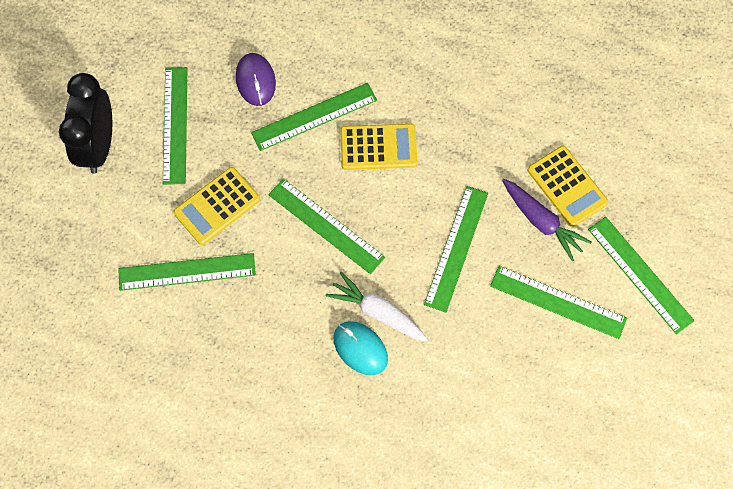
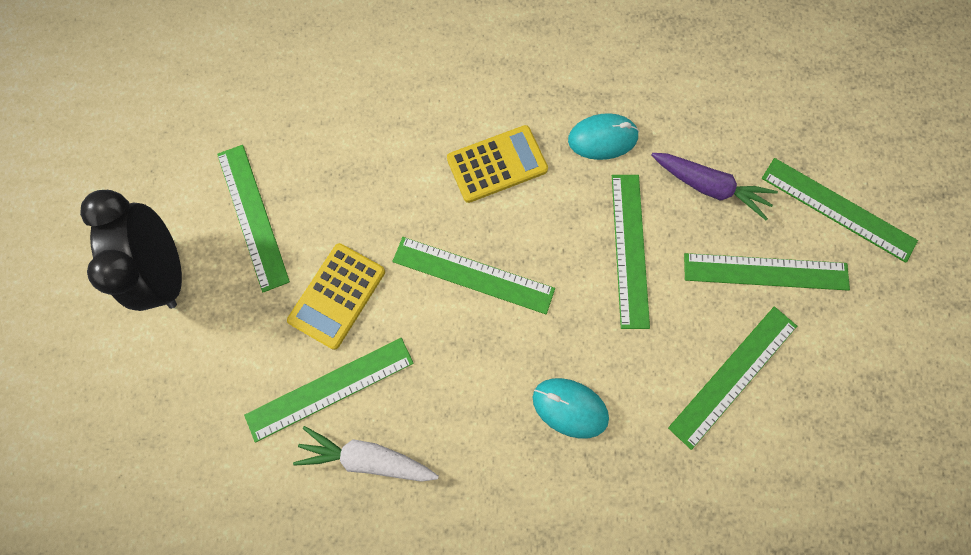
camera: 20 degrees left, 5 degrees up
purple mouse [236,53,276,106] -> none
green ruler [251,83,377,151] -> green ruler moved to [668,306,797,450]
white carrot [326,272,428,342] -> white carrot moved to [293,426,439,482]
yellow calculator [528,146,608,227] -> none
none -> turquoise mouse [568,113,639,160]

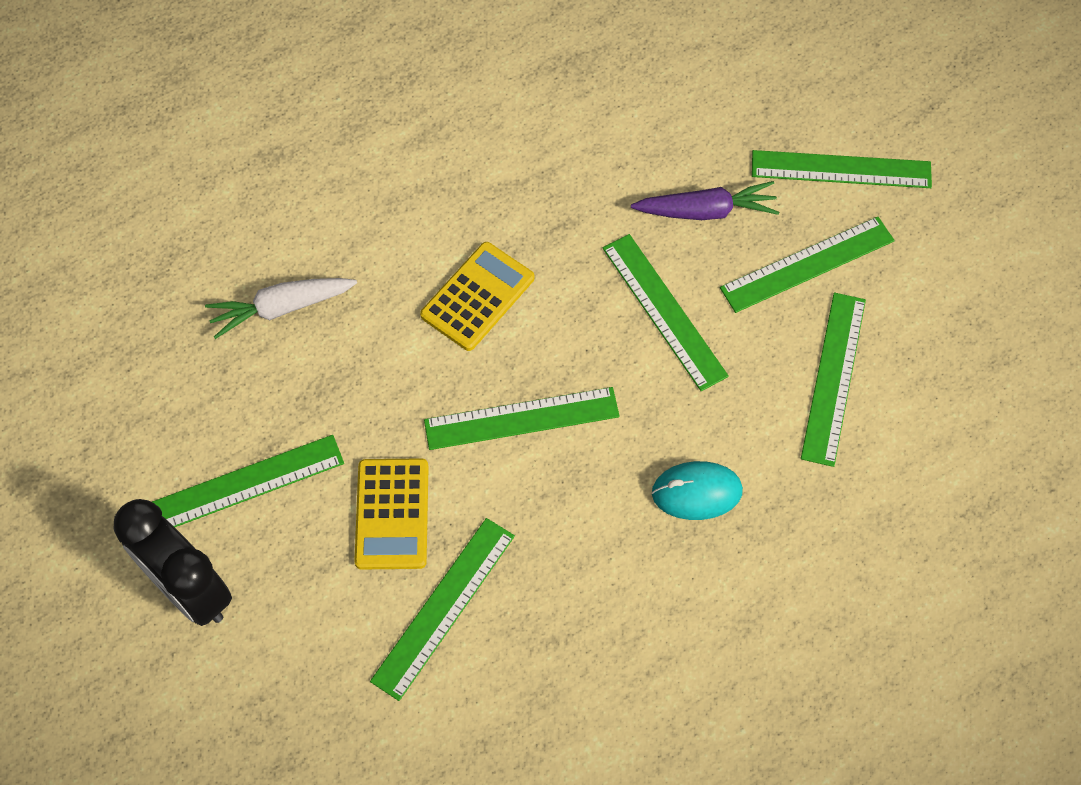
camera: 30 degrees left, 10 degrees down
green ruler [217,145,290,292] -> green ruler turned 60 degrees counterclockwise [152,435,344,527]
white carrot [293,426,439,482] -> white carrot moved to [205,278,357,339]
turquoise mouse [568,113,639,160] -> none

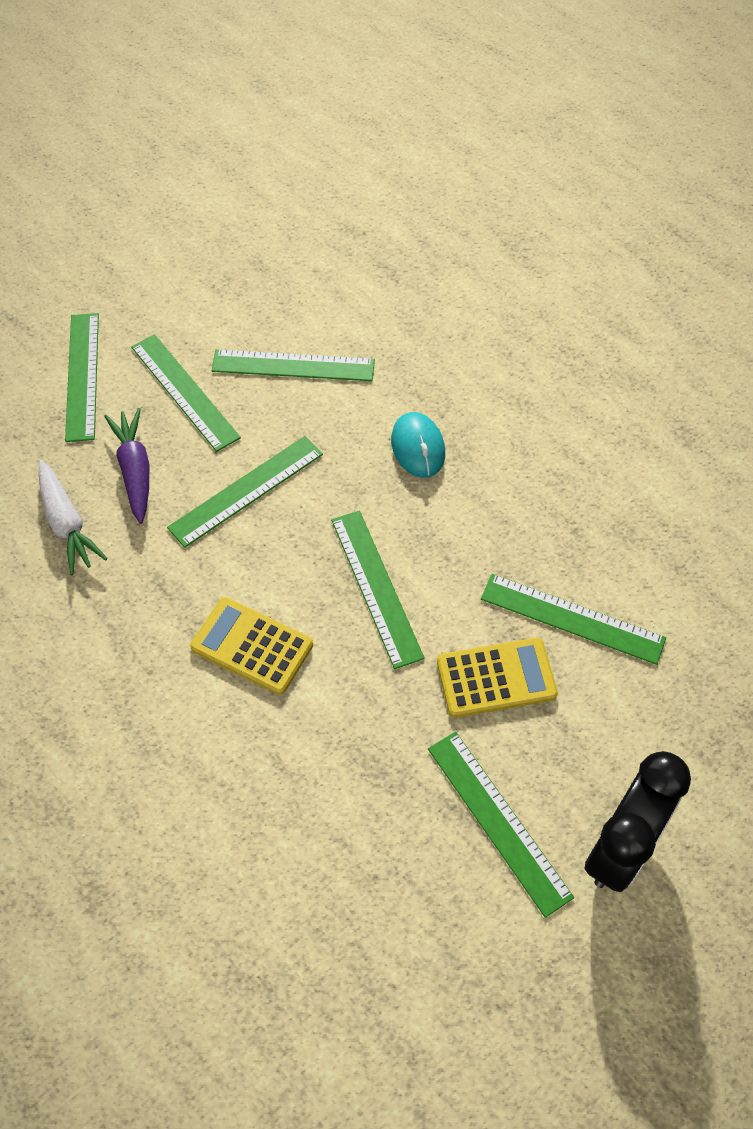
camera: 100 degrees left, 5 degrees down
white carrot [205,278,357,339] -> white carrot moved to [38,460,108,575]

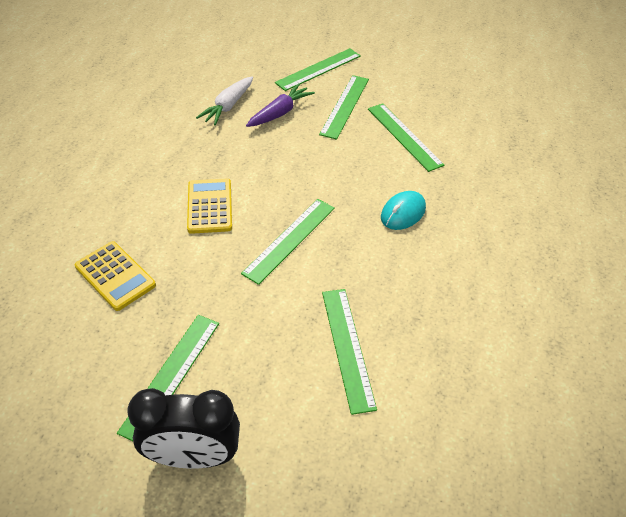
camera: 55 degrees right, 10 degrees down
green ruler [167,436,323,548] -> none
yellow calculator [437,638,558,718] -> yellow calculator moved to [75,241,156,311]

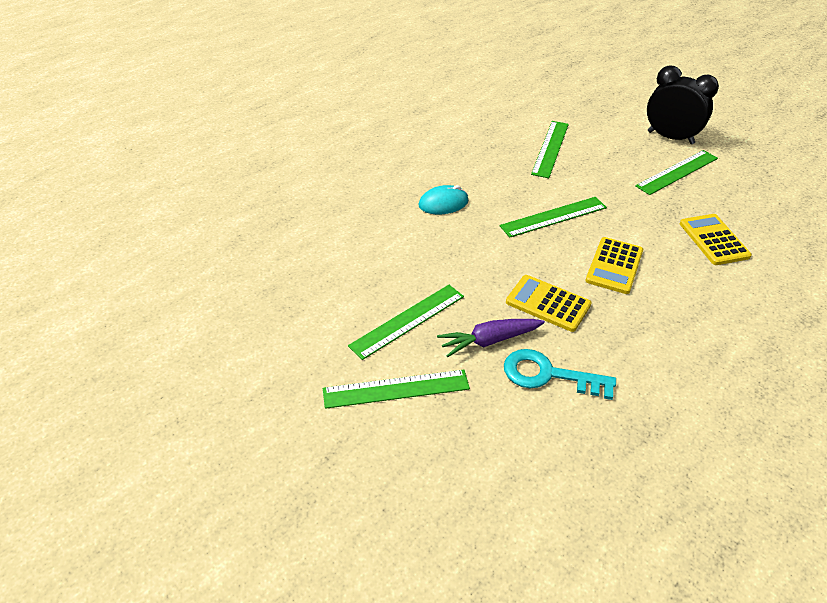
camera: 150 degrees left, 5 degrees down
white carrot [196,76,253,126] -> turquoise key [504,349,616,400]
green ruler [368,103,444,172] -> none
none -> yellow calculator [506,275,592,332]

